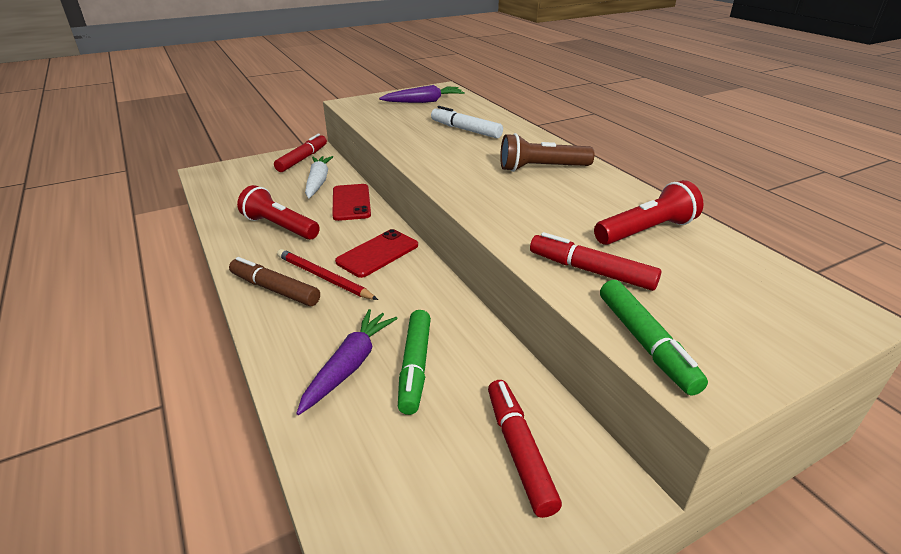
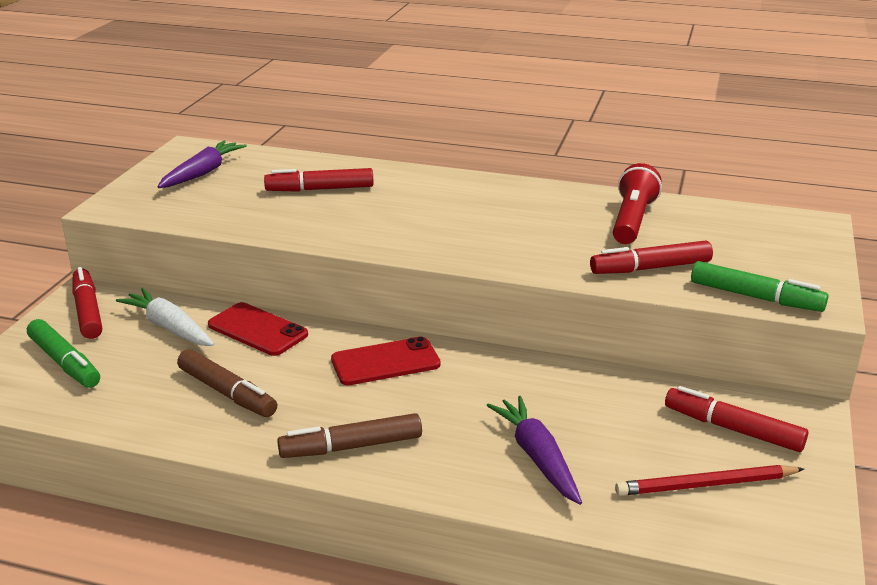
camera: 45 degrees left, 5 degrees down
red flashlight [237,185,320,240] -> brown marker [177,349,277,417]
red pencil [277,249,378,300] -> red pencil moved to [615,465,804,496]
red phone [335,229,418,278] -> red phone turned 75 degrees clockwise [331,336,441,385]
green marker [398,310,431,415] -> green marker moved to [27,319,100,388]
white marker [431,106,503,139] -> red marker [264,168,373,192]
brown flashlight [500,133,595,172] -> none

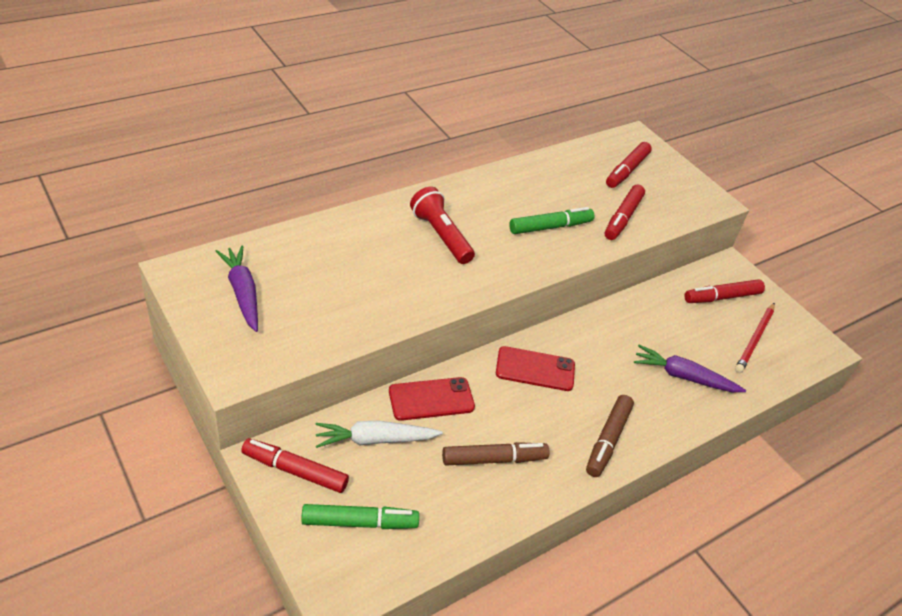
camera: 55 degrees left, 15 degrees up
red marker [264,168,373,192] -> red marker moved to [606,142,652,188]
red phone [331,336,441,385] -> red phone turned 75 degrees clockwise [496,346,575,391]
red flashlight [613,163,662,244] -> red flashlight moved to [410,187,475,264]
green marker [691,261,828,312] -> green marker moved to [509,207,595,234]

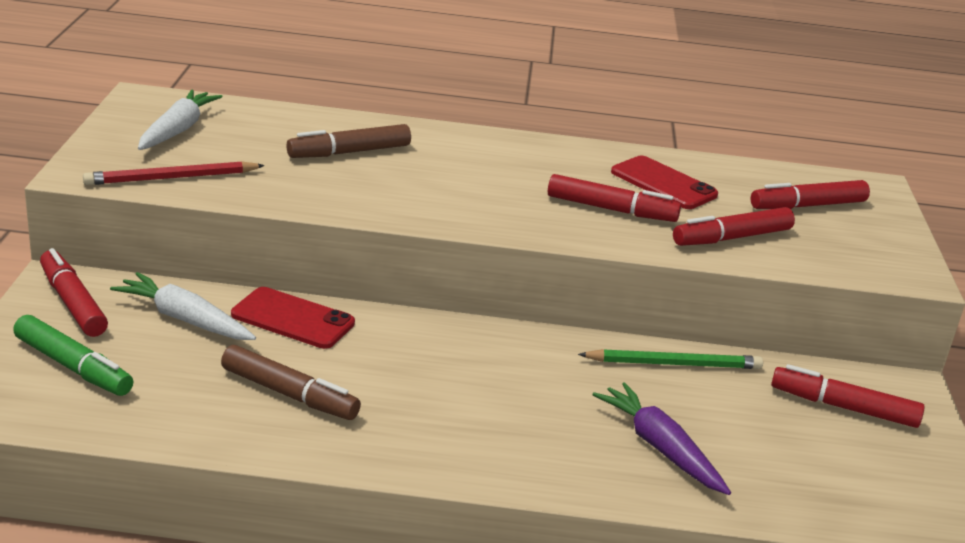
camera: 40 degrees right, 15 degrees down
purple carrot [215,246,258,332] -> white carrot [138,89,222,150]
red flashlight [410,187,475,264] -> none
red phone [496,346,575,391] -> red phone moved to [611,156,718,209]
green marker [509,207,595,234] -> red marker [548,174,681,222]
brown marker [586,395,634,477] -> brown marker moved to [286,124,411,158]
red pencil [735,303,775,373] -> red pencil moved to [83,161,265,185]
none -> green pencil [578,349,763,369]

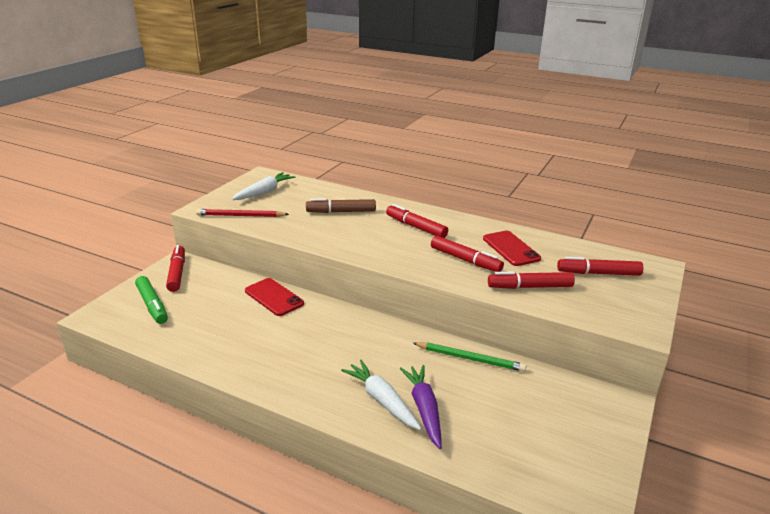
camera: 25 degrees right, 0 degrees up
white carrot [110,272,256,340] -> white carrot moved to [341,360,422,430]
brown marker [221,345,361,420] -> none
red marker [771,364,925,428] -> red marker moved to [386,204,448,238]

